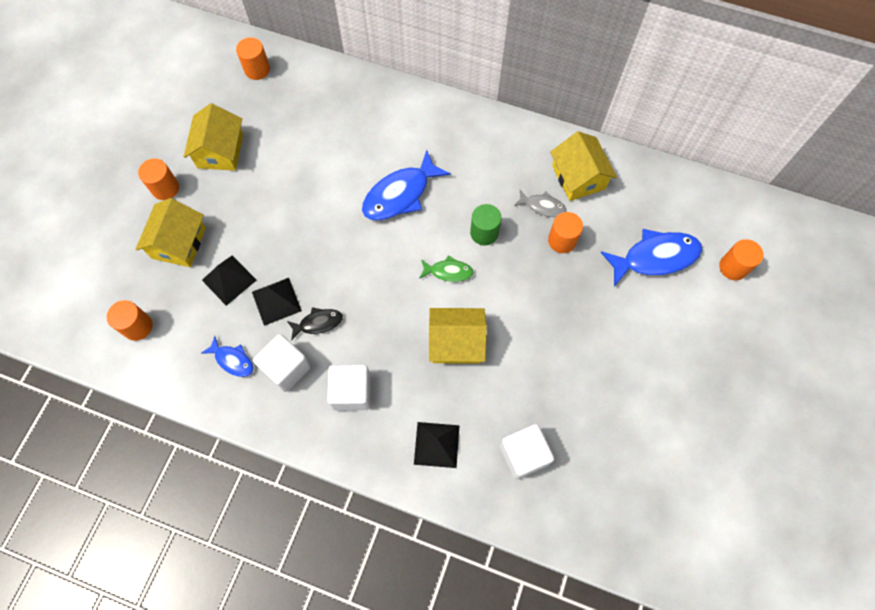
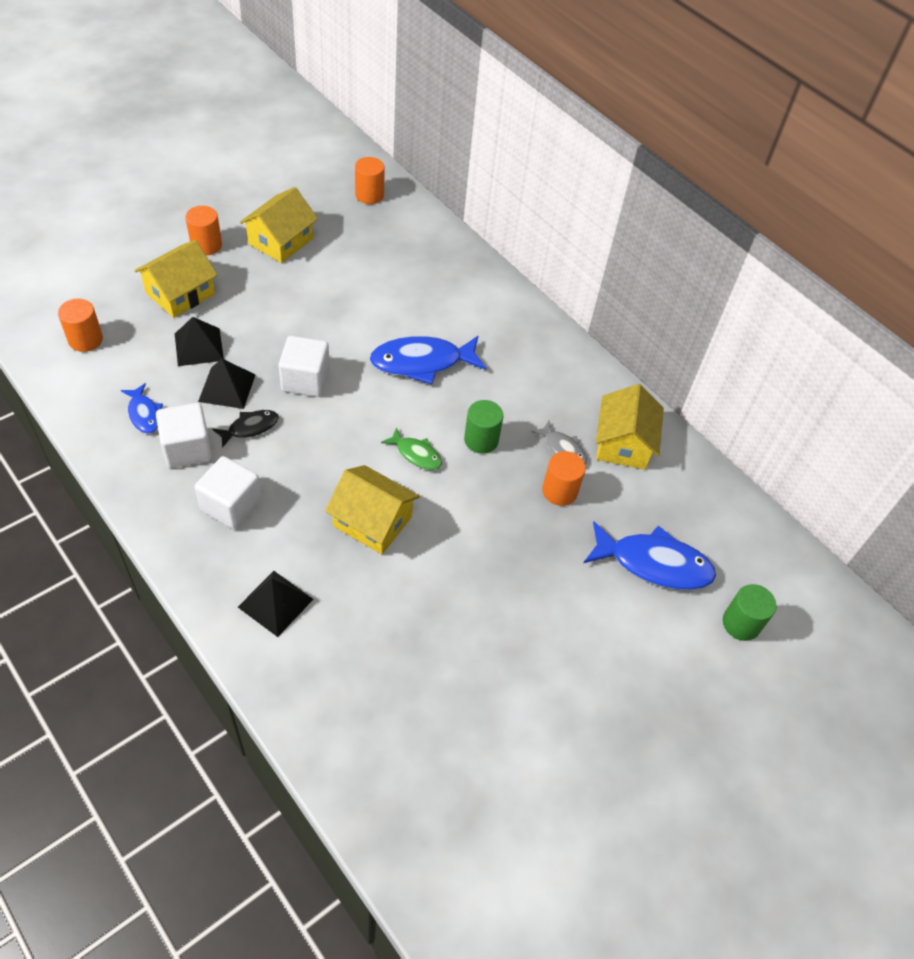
camera: 25 degrees right, 15 degrees down
black fish [287,307,343,341] -> black fish turned 45 degrees counterclockwise [212,410,279,448]
white cube [499,424,554,479] -> white cube moved to [278,336,330,397]
orange cylinder [719,239,763,280] -> green cylinder [723,584,777,641]

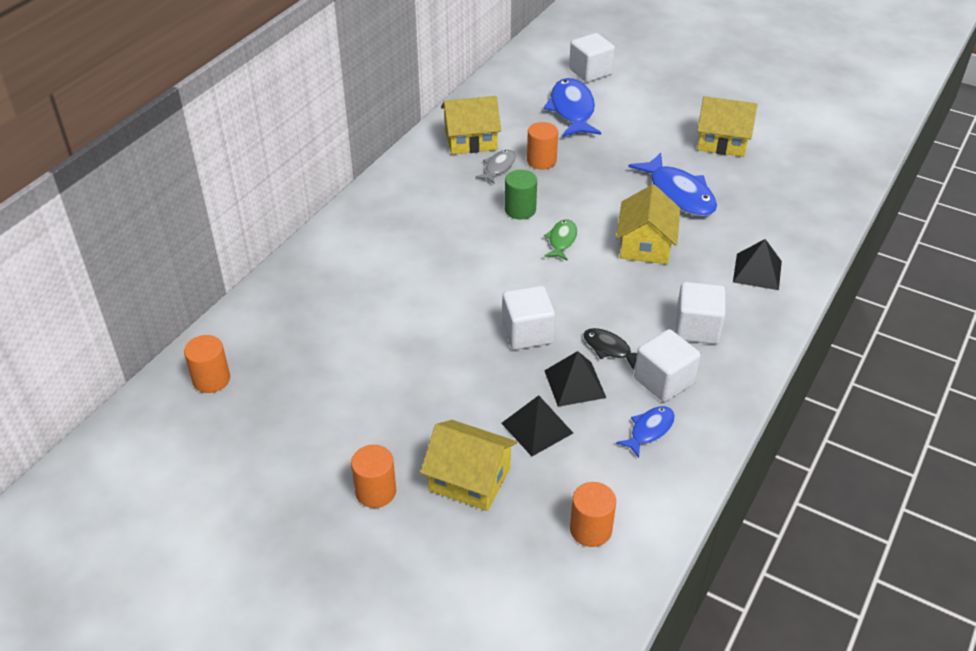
camera: 105 degrees left, 10 degrees down
yellow house [240,187,318,263] -> yellow house moved to [697,96,757,157]
blue fish [370,336,486,385] -> blue fish moved to [628,153,717,216]
green cylinder [723,584,777,641] -> white cube [569,33,615,82]

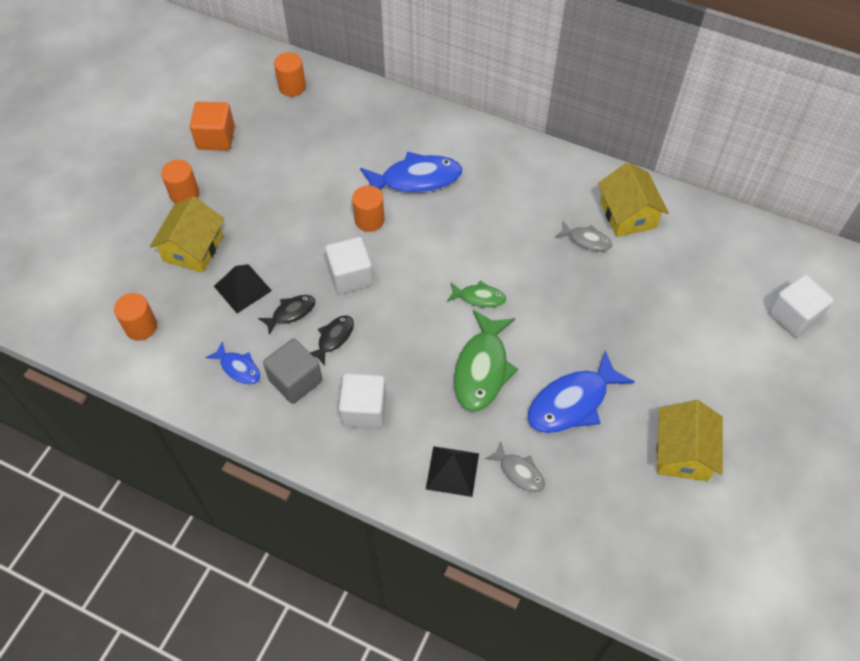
camera: 85 degrees right, 15 degrees up
green cylinder [505,170,537,219] -> none
orange cylinder [527,122,558,169] -> orange cylinder moved to [352,185,385,232]
blue fish [543,78,601,137] -> blue fish moved to [360,151,462,193]
black pyramid [544,351,606,407] -> black fish [258,295,316,335]
yellow house [616,184,680,264] -> green fish [454,310,518,411]
white cube [634,329,701,402] -> grey cube [263,338,323,404]
none -> orange cube [190,102,235,151]
none -> grey fish [485,442,545,493]

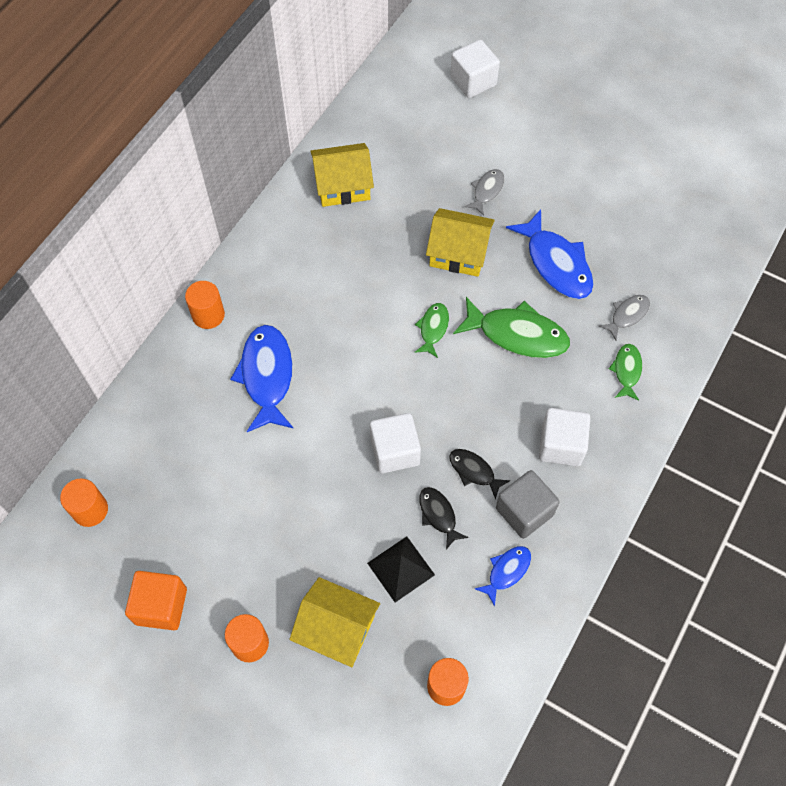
camera: 85 degrees left, 5 degrees up
orange cylinder [352,185,385,232] -> orange cylinder moved to [185,281,225,329]
black pyramid [426,446,479,497] -> green fish [609,344,642,401]
grey fish [555,221,612,251] -> grey fish moved to [464,169,504,216]
yellow house [657,400,723,481] -> yellow house moved to [426,208,495,277]

